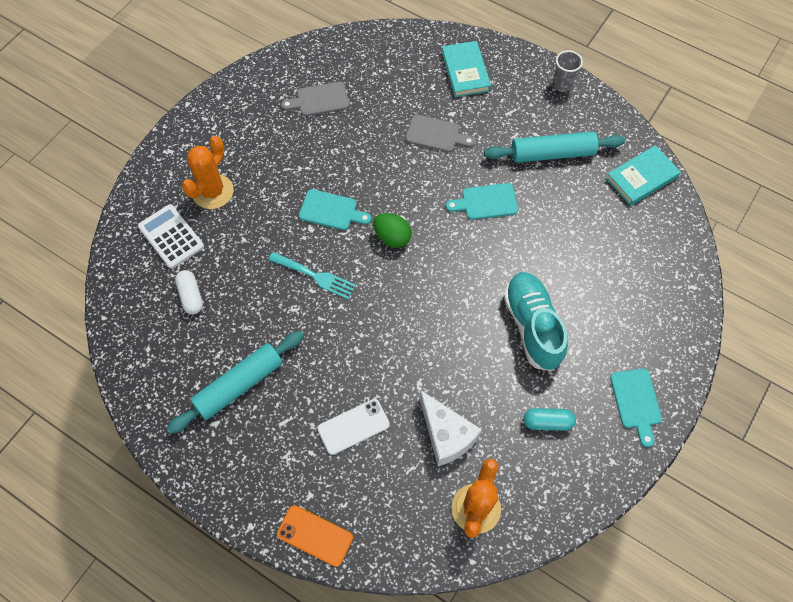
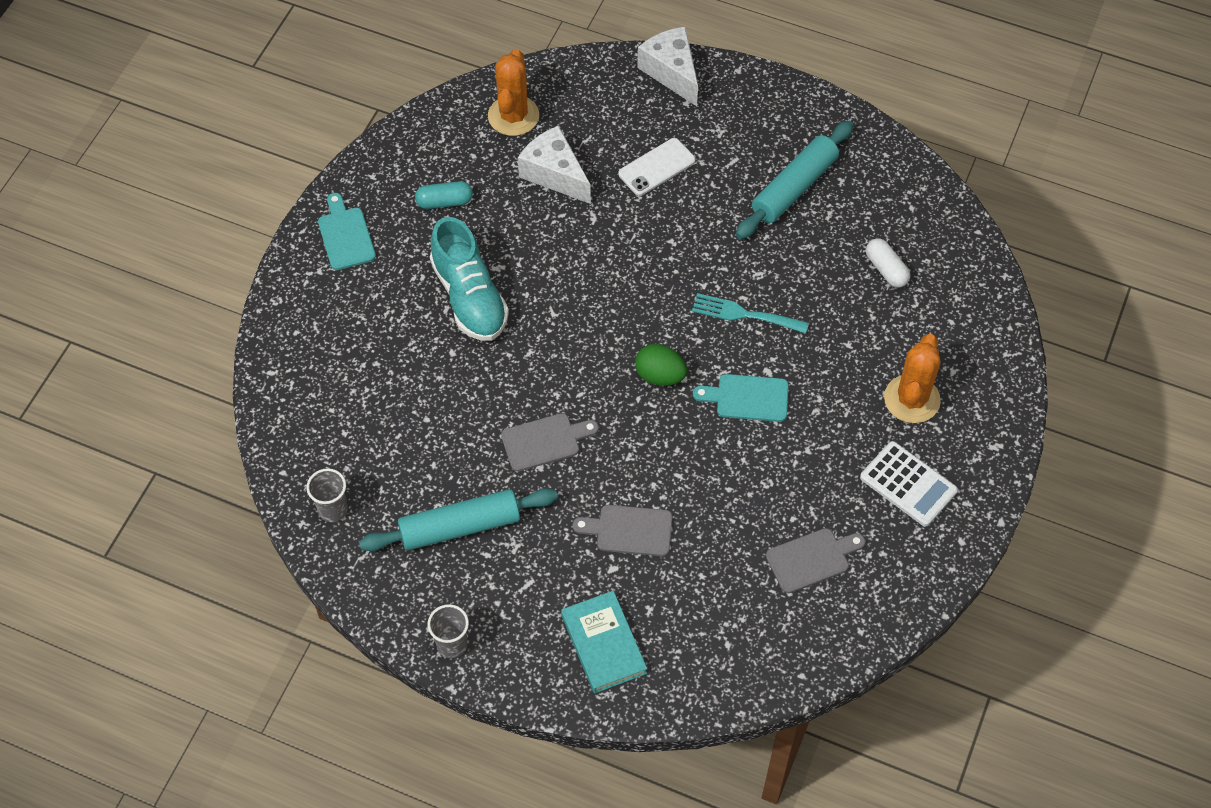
camera: 170 degrees right, 5 degrees down
white calculator [138,204,204,269] -> white calculator moved to [860,441,958,527]
orange phone [277,505,353,567] -> white cheese [637,26,698,106]
turquoise cutting board [446,183,518,220] -> grey cutting board [501,413,599,472]
turquoise book [606,145,681,206] -> grey cup [307,468,348,522]

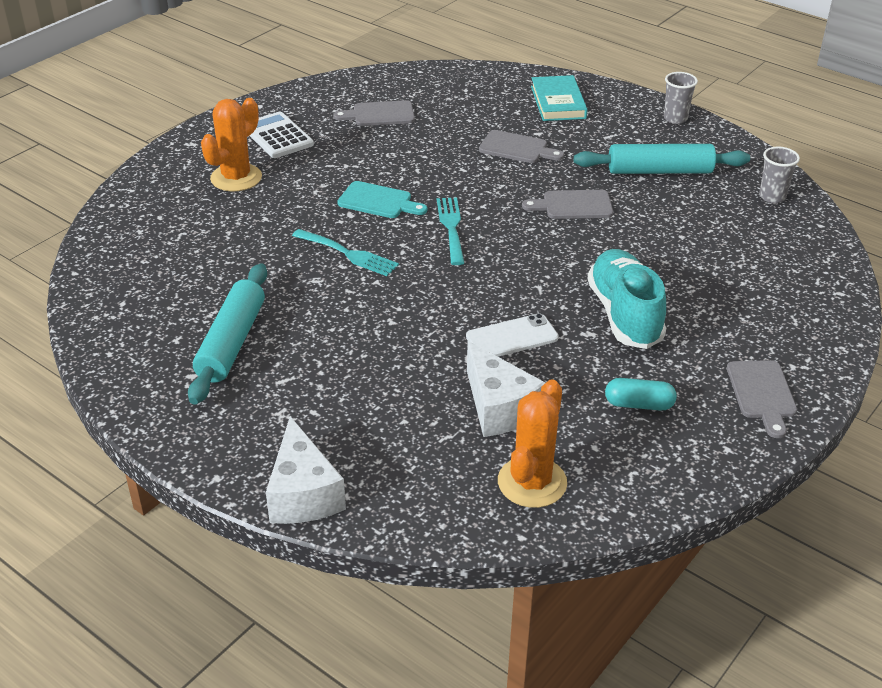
camera: 165 degrees left, 20 degrees down
turquoise cutting board [318,193,376,270] -> grey cutting board [727,360,797,438]
white phone [618,138,696,196] -> white phone moved to [466,313,559,357]
green egg [635,344,687,386] -> turquoise fork [437,197,464,265]
turquoise rolling pin [736,121,854,239] -> turquoise rolling pin turned 45 degrees counterclockwise [188,263,267,405]
white capsule [866,238,910,288] -> none

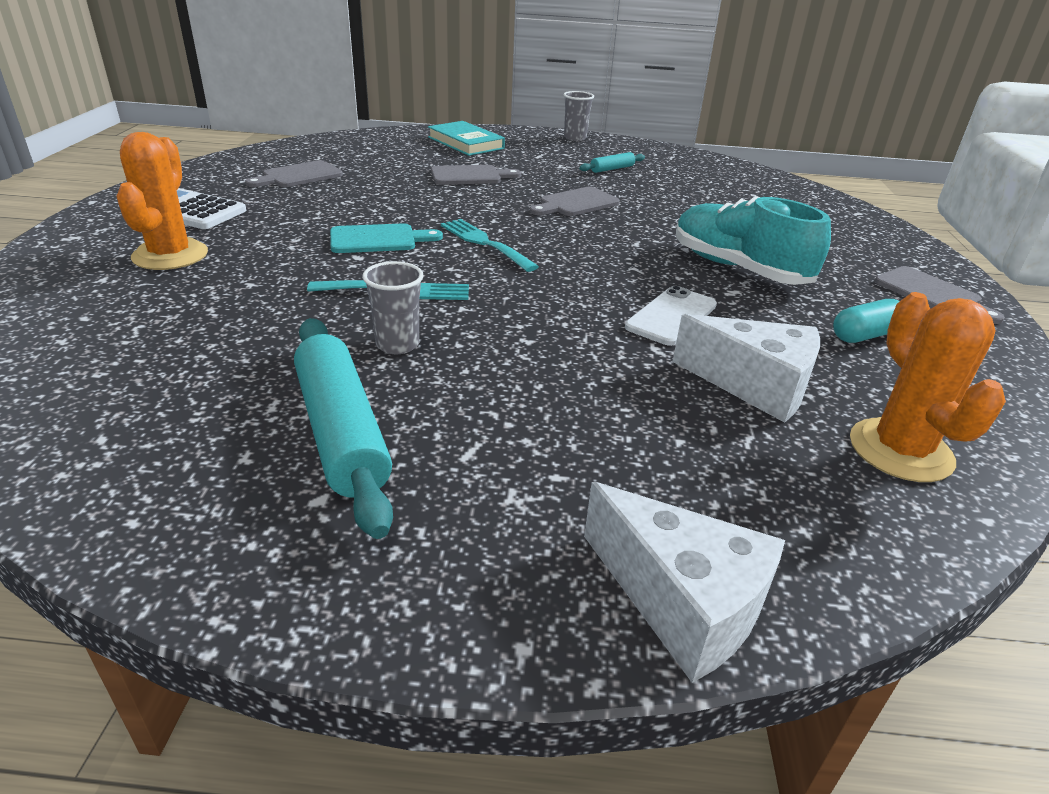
camera: 35 degrees left, 5 degrees down
turquoise rolling pin [574,144,750,174] -> turquoise rolling pin [579,152,645,173], size x0.48
grey cup [759,147,800,203] -> grey cup moved to [363,261,424,354]

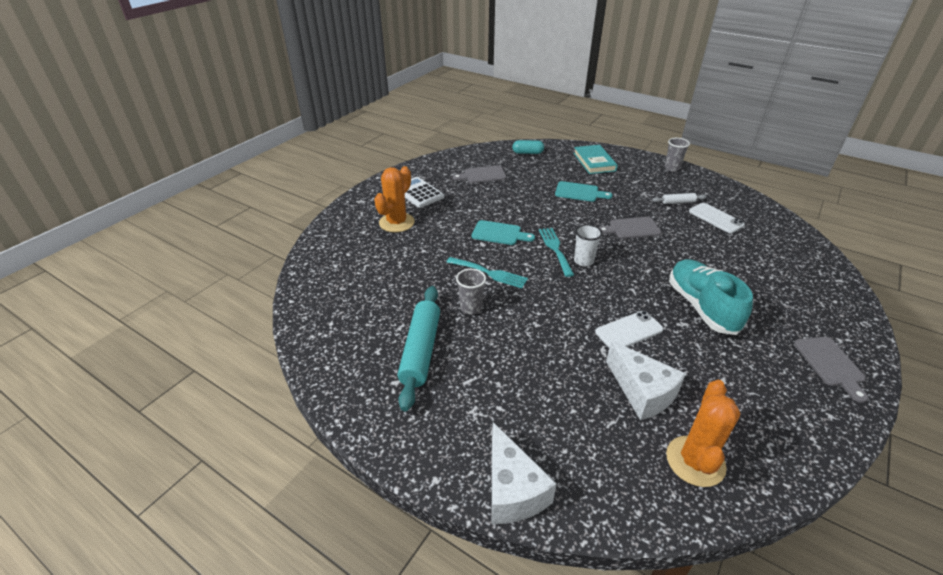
camera: 30 degrees right, 5 degrees up
grey cutting board [431,165,521,185] -> turquoise cutting board [555,181,613,202]
turquoise rolling pin [579,152,645,173] -> white rolling pin [652,193,707,204]
turquoise capsule [833,299,900,343] -> turquoise capsule moved to [512,140,544,154]
none -> white cup [574,224,603,266]
none -> white phone [689,203,745,233]

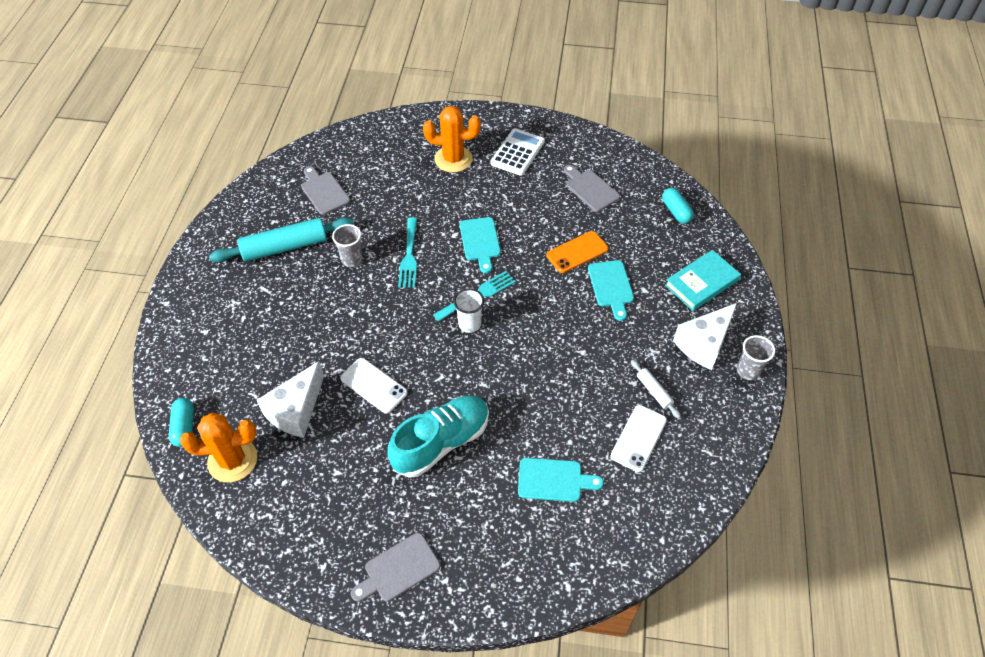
camera: 65 degrees right, 15 degrees up
white cheese [492,422,557,524] -> white cheese moved to [673,303,737,370]
grey cutting board [599,217,661,239] -> grey cutting board moved to [301,166,350,215]
none -> turquoise capsule [169,398,194,447]
none -> turquoise cutting board [518,458,604,502]
none -> orange phone [546,231,608,273]

